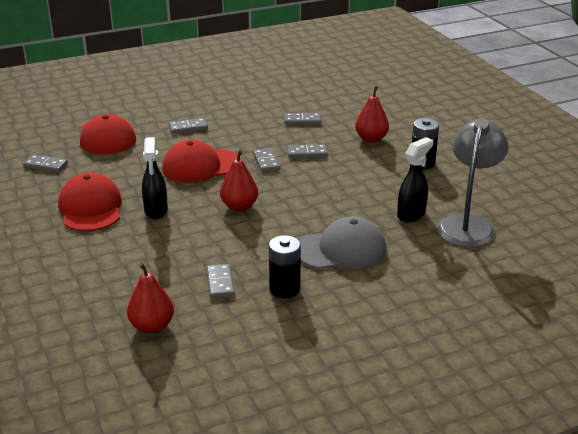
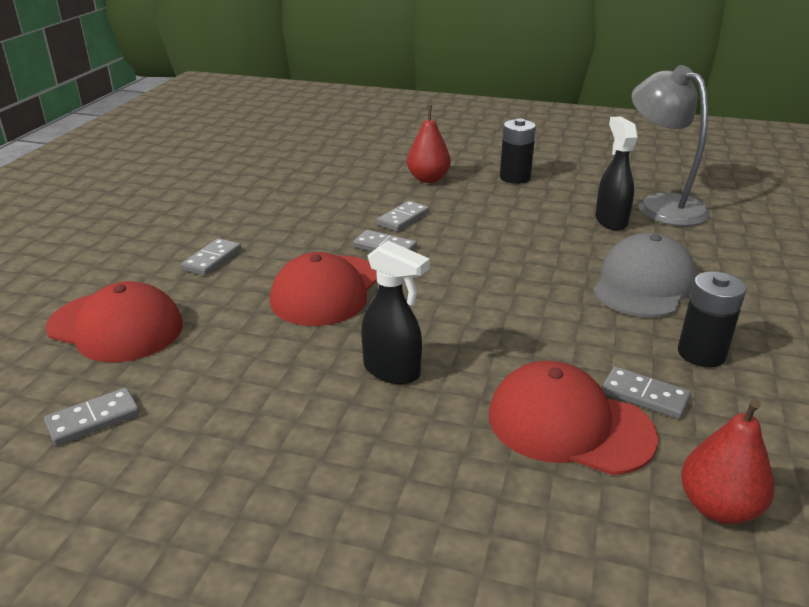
camera: 50 degrees left, 0 degrees up
red cap [58,173,122,232] -> red cap moved to [489,361,658,475]
red pear [220,150,258,211] -> none
grey domino [285,113,321,125] -> none

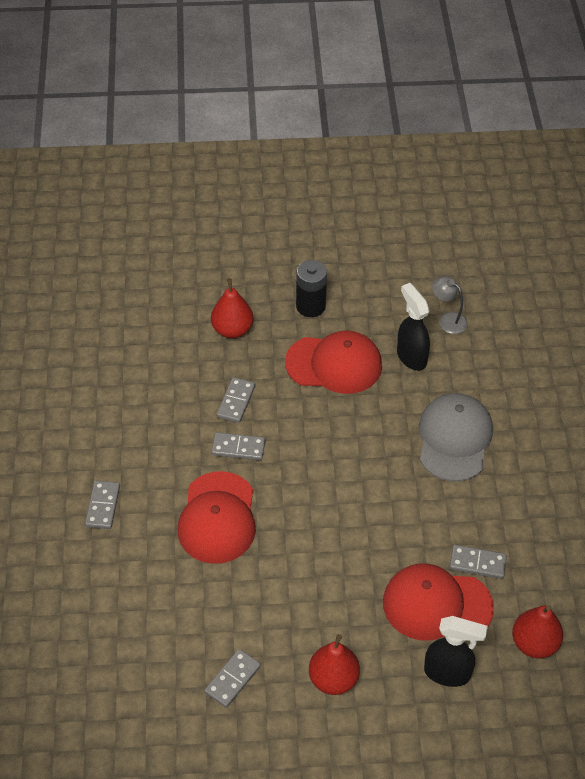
camera: 20 degrees left, 20 degrees up
grey domino [44,388,140,446] -> grey domino moved to [204,649,261,708]
red cap [46,281,183,362] -> red cap moved to [285,331,382,394]
black spray bottle [361,241,430,384] -> black spray bottle moved to [424,616,488,687]
grey lamp [631,65,710,226] -> grey lamp [432,276,468,334], size x0.47
black battery [678,272,746,367] -> none
none -> red pear [309,634,360,695]

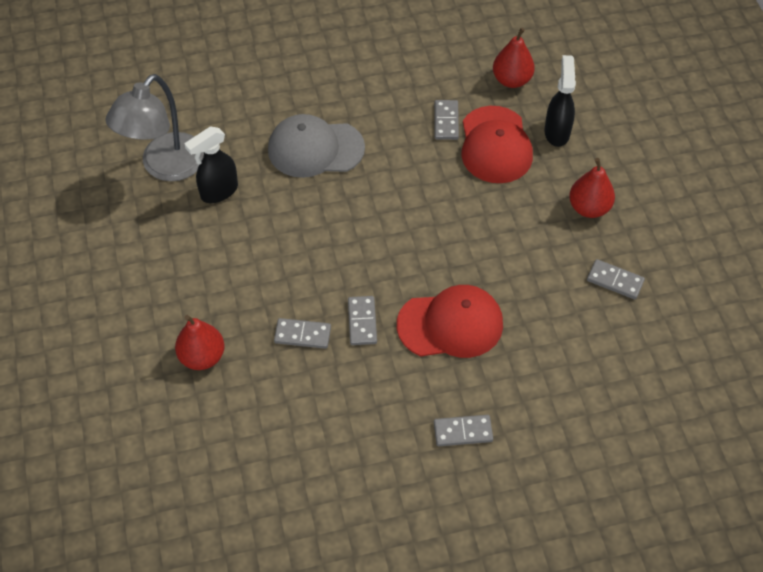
camera: 100 degrees left, 5 degrees up
red cap [285,331,382,394] -> none
black battery [296,260,327,317] -> none
grey lamp [432,276,468,334] -> grey lamp [105,74,204,181], size x2.14

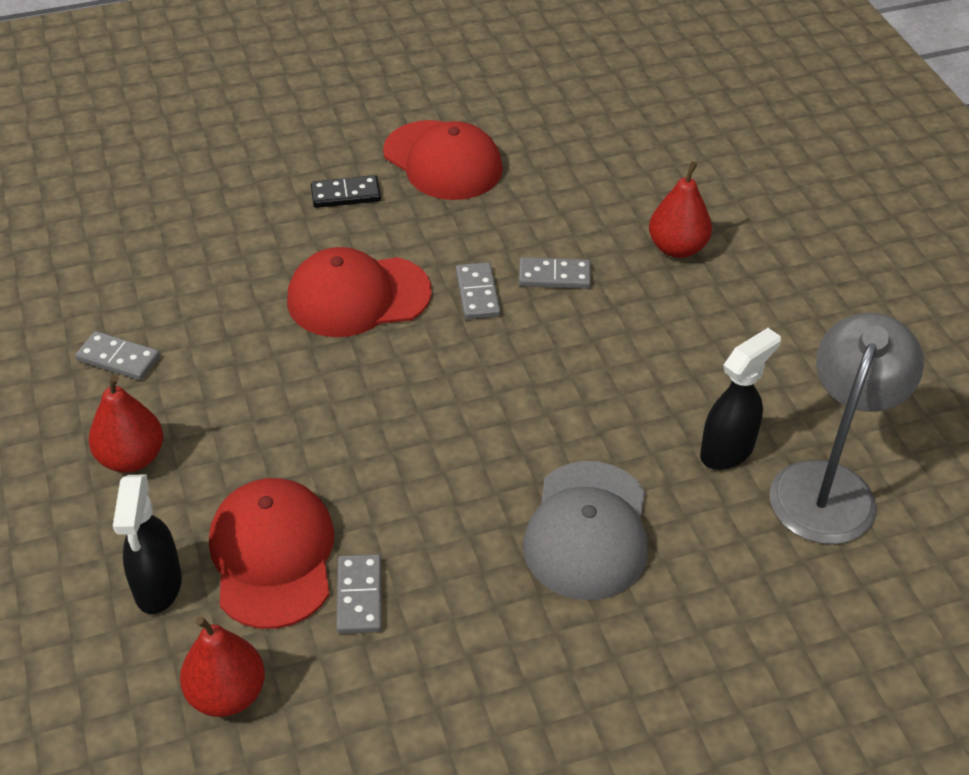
camera: 175 degrees right, 10 degrees down
grey cap [268,114,365,178] -> grey cap turned 105 degrees clockwise [523,461,648,600]
grey domino [434,415,493,446] -> black domino [311,175,381,208]
none -> red cap [383,120,503,200]

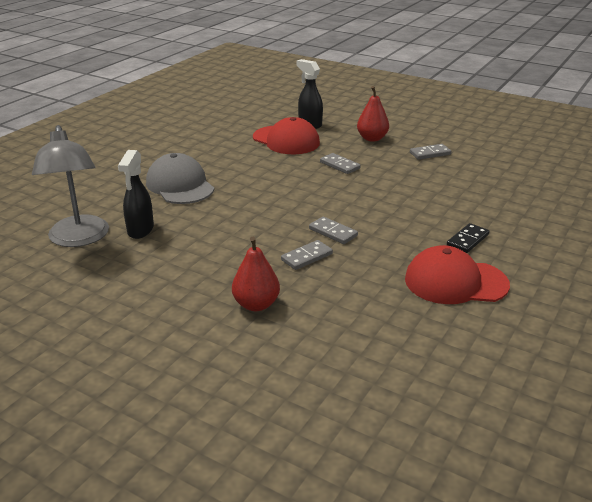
camera: 140 degrees right, 15 degrees down
red pear [180,616,265,717] -> none
red cap [287,247,432,337] -> none
grey domino [336,554,382,634] -> grey domino moved to [320,153,361,174]

